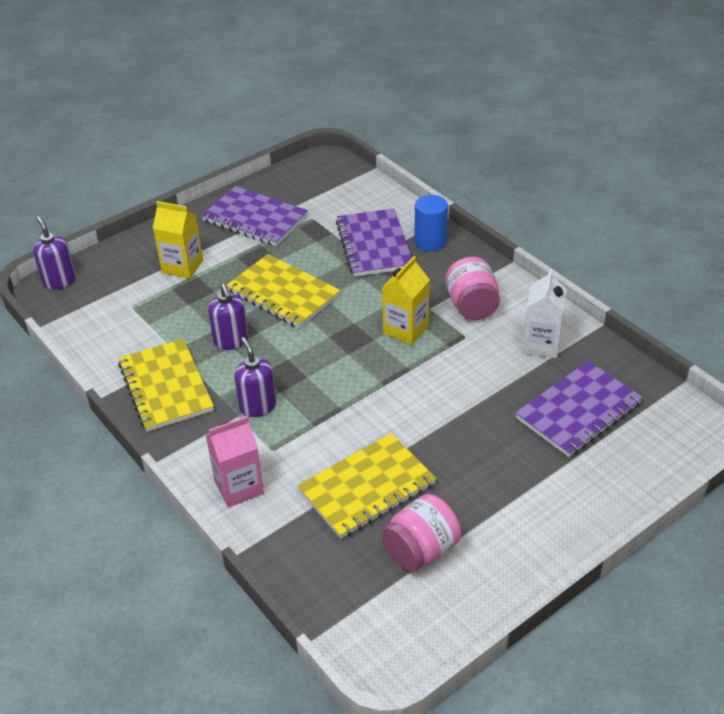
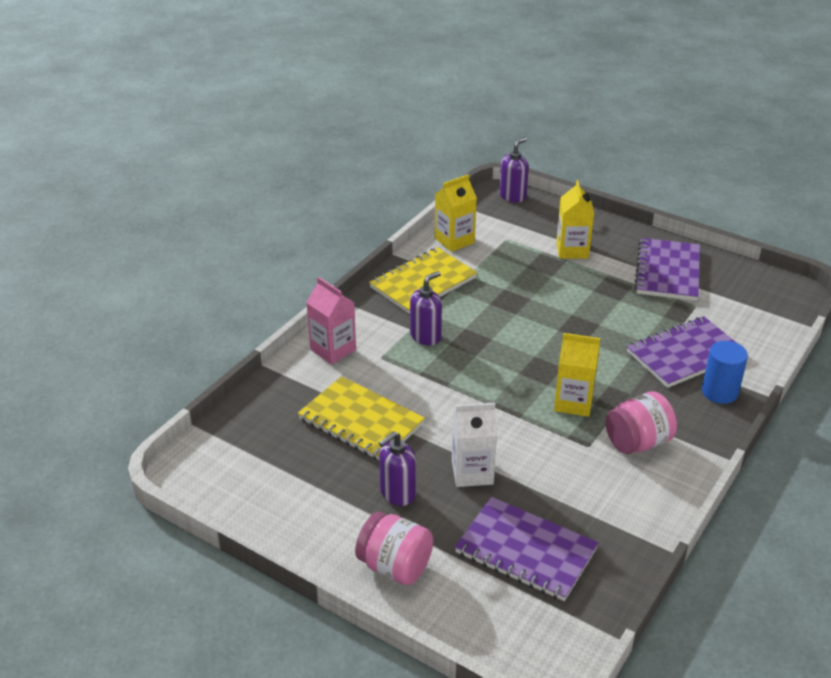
camera: 70 degrees right, 5 degrees down
purple soap dispenser [208,284,249,350] -> purple soap dispenser moved to [379,432,416,506]
yellow notebook [226,254,340,328] -> none
pink jar [382,494,461,572] -> pink jar moved to [355,512,433,585]
white carton [522,269,567,358] -> white carton moved to [452,403,497,487]
none -> yellow carton [435,175,477,252]

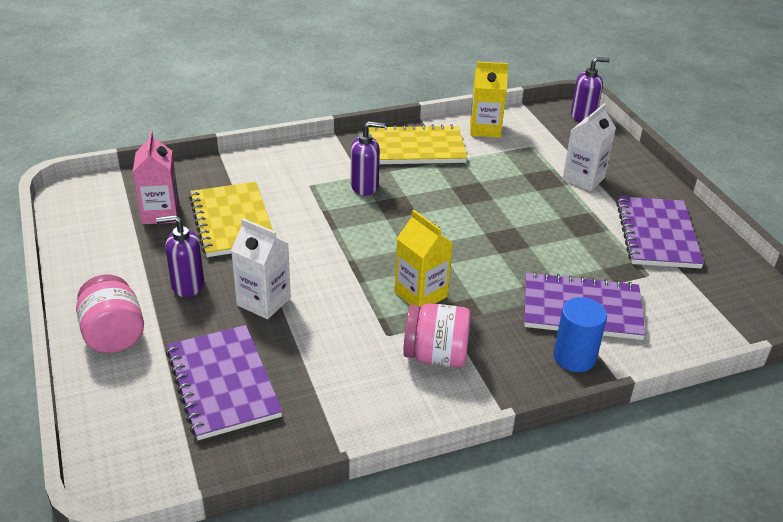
camera: 35 degrees right, 0 degrees up
pink carton [306,277,356,364] -> pink carton moved to [133,131,179,224]
yellow carton [556,180,594,259] -> white carton [562,103,616,191]
purple notebook [634,238,700,301] -> purple notebook turned 45 degrees counterclockwise [616,196,704,268]

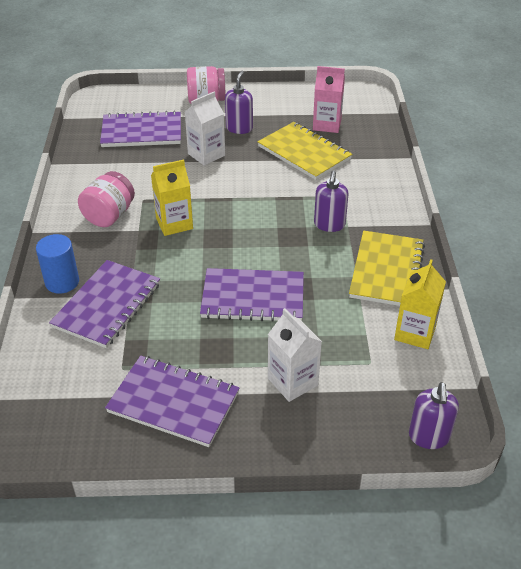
camera: 110 degrees right, 5 degrees up
yellow notebook [189,182,273,257] -> yellow notebook turned 45 degrees clockwise [257,122,352,180]
none -> purple notebook [200,268,304,322]

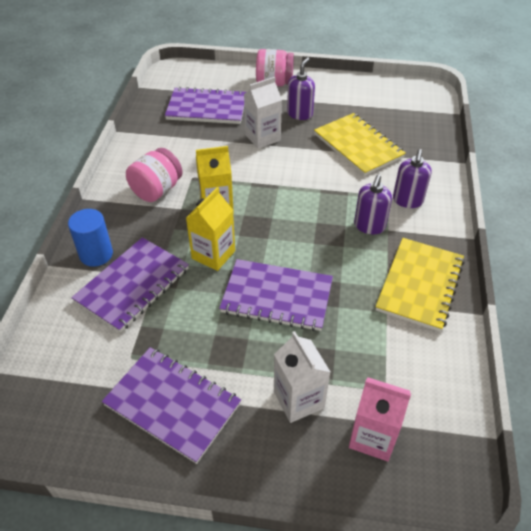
camera: 10 degrees right, 5 degrees up
pink carton [313,66,345,133] -> pink carton moved to [349,377,411,461]
yellow carton [394,259,446,349] -> yellow carton moved to [186,187,235,271]
purple soap dispenser [409,382,459,449] -> purple soap dispenser moved to [393,149,432,208]

